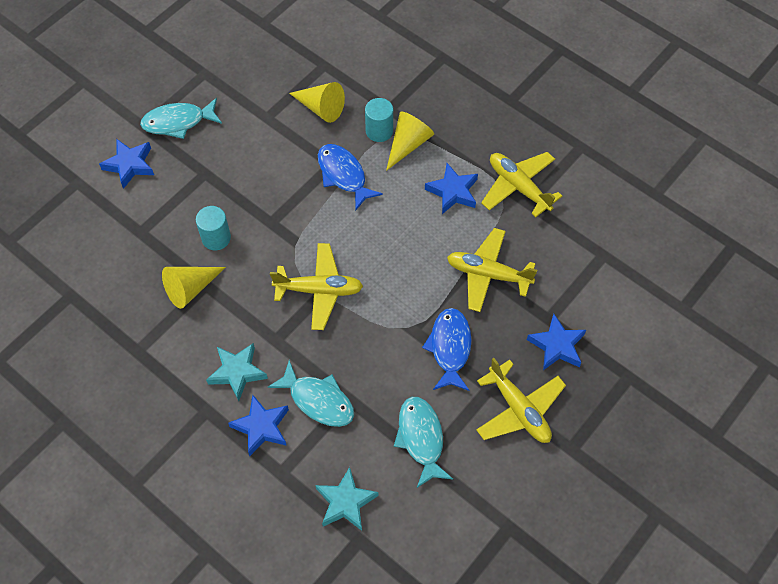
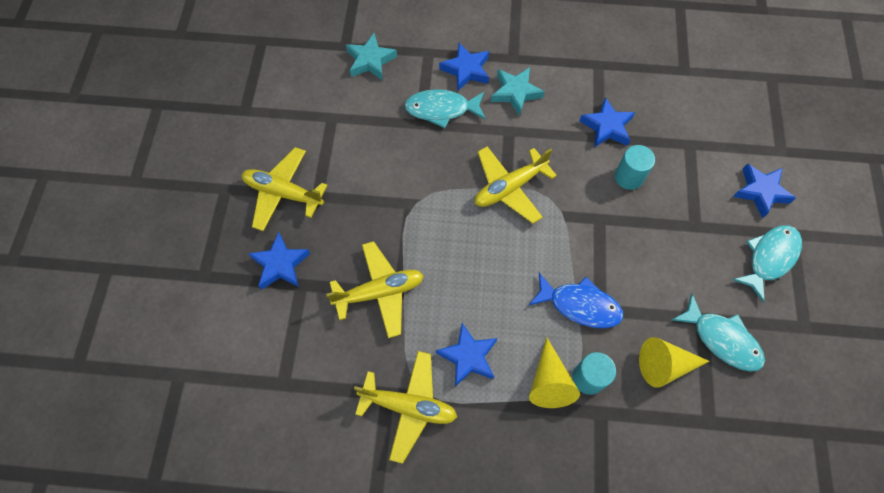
camera: 145 degrees right, 5 degrees up
yellow cone [162,267,226,309] -> blue star [579,97,635,148]
turquoise fish [394,397,453,488] -> turquoise fish moved to [672,294,765,372]
blue fish [422,308,472,391] -> none

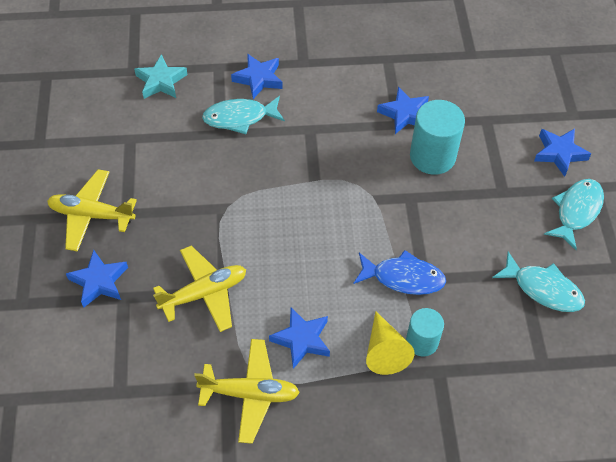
camera: 10 degrees left, 10 degrees down
yellow plane [475,146,557,224] -> none
turquoise star [491,67,544,116] -> none
turquoise cylinder [615,145,655,190] -> turquoise cylinder [410,100,465,175], size x1.61
yellow cone [639,337,709,388] -> none

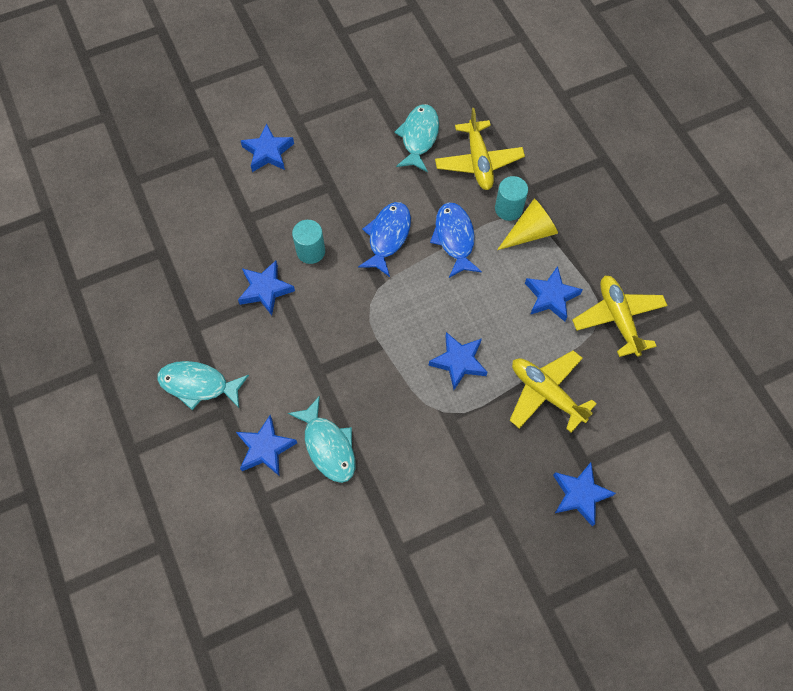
camera: 110 degrees left, 10 degrees up
yellow plane [47,169,137,252] -> yellow plane moved to [435,108,525,190]
turquoise star [134,54,188,99] -> none
turquoise cylinder [410,100,465,175] -> turquoise cylinder [292,220,325,264], size x0.62
turquoise fish [544,179,604,250] -> turquoise fish moved to [157,361,249,410]
none -> blue fish [358,202,411,277]
none -> blue star [429,332,487,390]

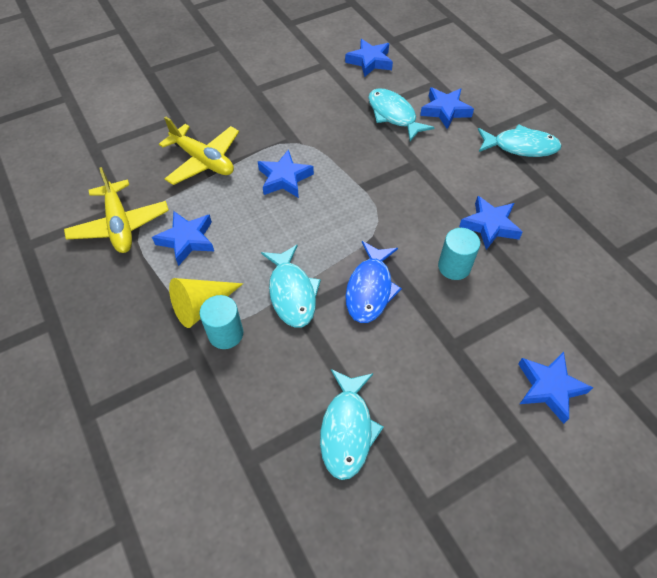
camera: 175 degrees right, 10 degrees down
blue fish [430,202,482,278] -> turquoise fish [261,245,321,328]
yellow plane [435,108,525,190] -> none
blue star [553,462,616,526] -> blue star moved to [345,39,393,77]

